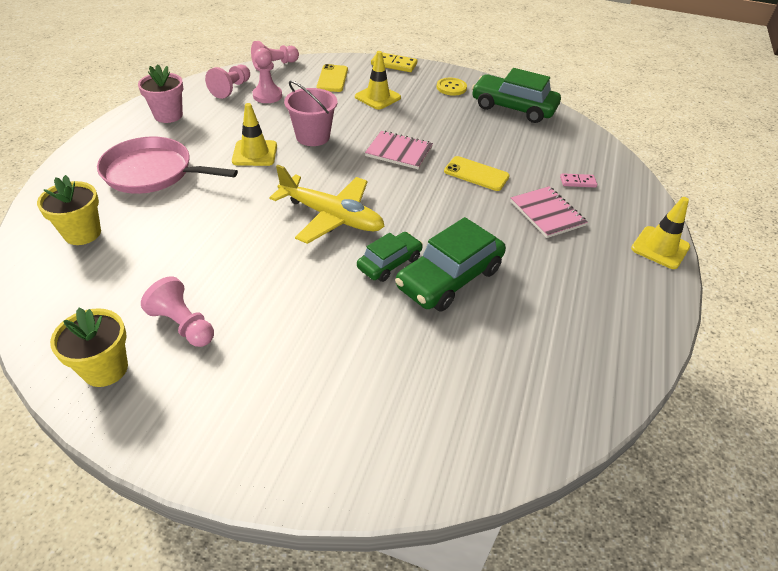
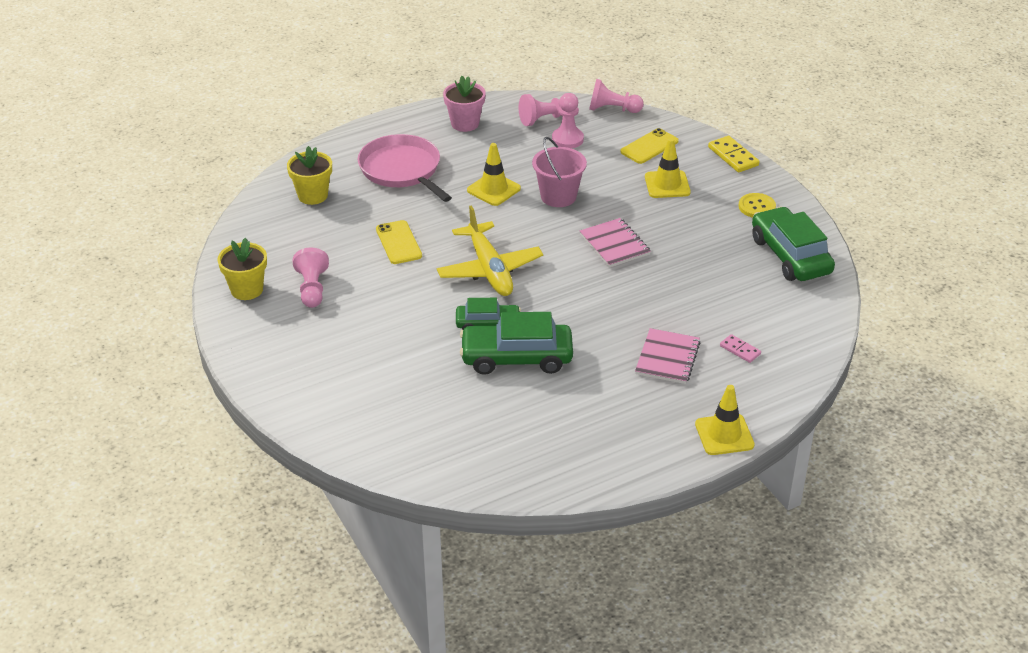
camera: 45 degrees right, 5 degrees down
yellow phone [444,156,510,191] -> yellow phone moved to [376,220,422,264]

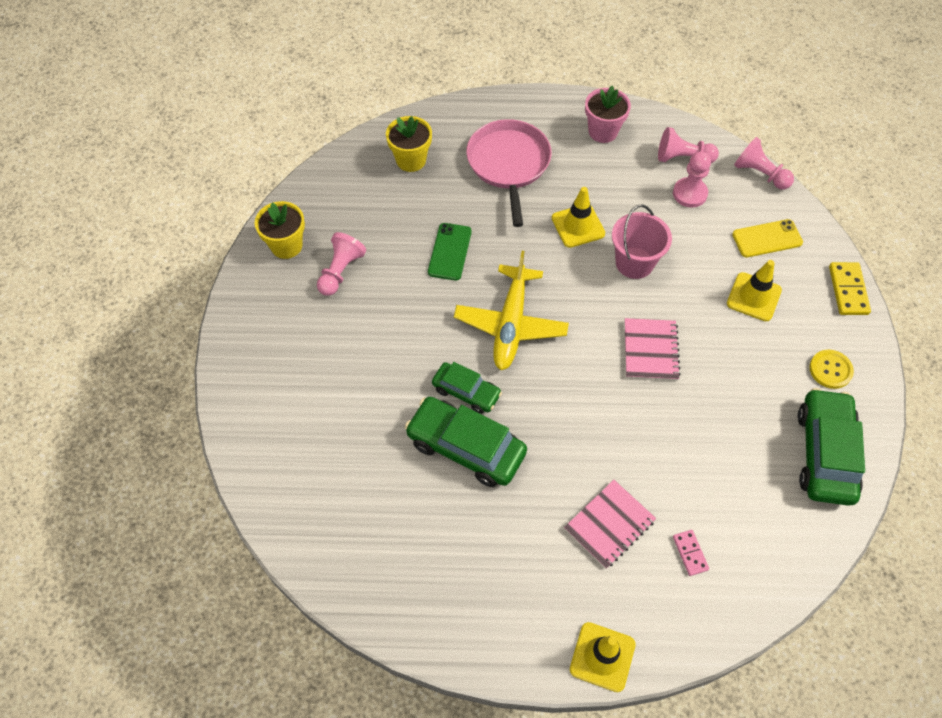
camera: 30 degrees right, 20 degrees up
yellow phone [376,220,422,264] -> green phone [428,223,472,281]

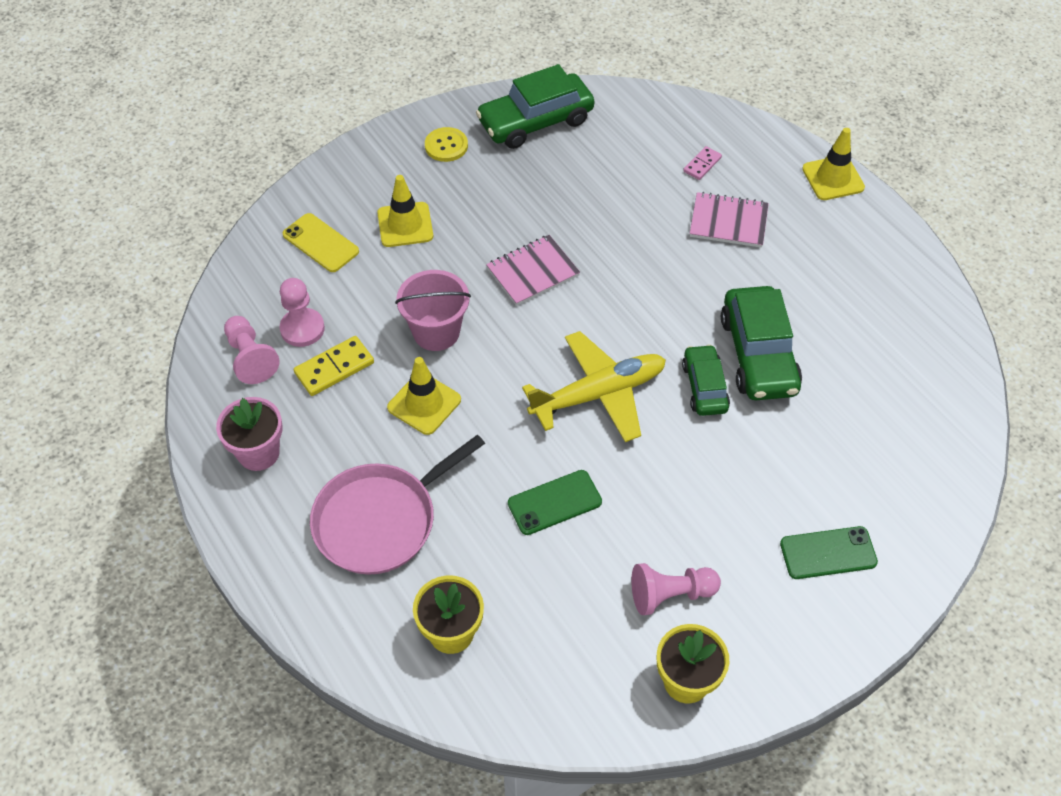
camera: 125 degrees left, 5 degrees down
pink pawn [734,137,794,189] -> none
yellow domino [829,262,871,315] -> yellow domino moved to [294,336,374,396]
none -> green phone [780,526,878,579]

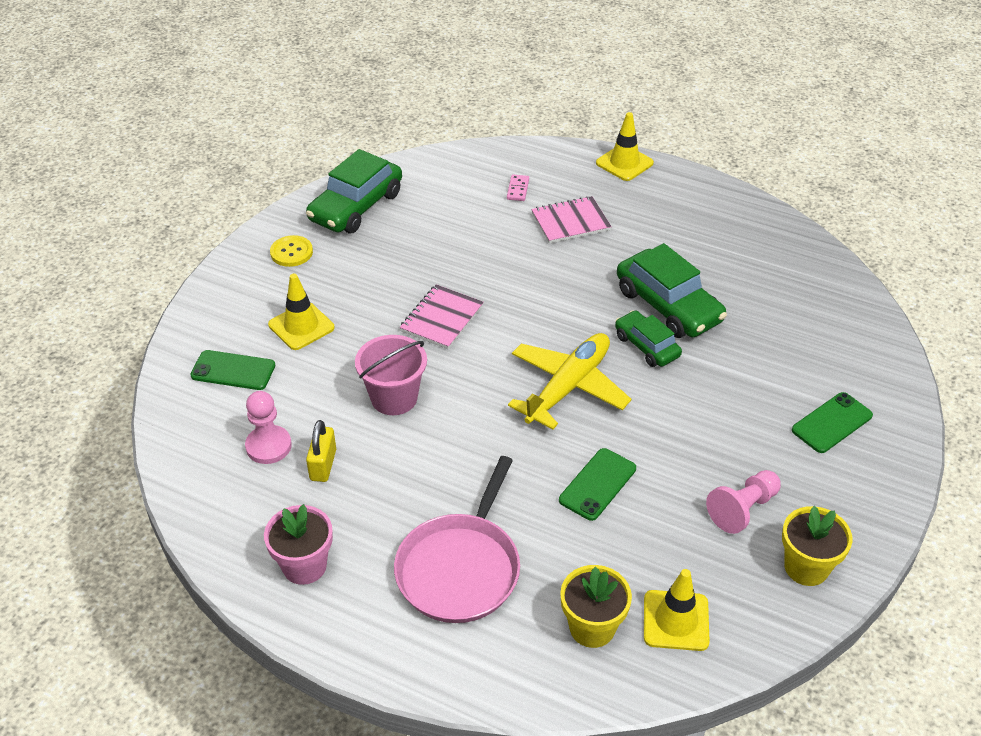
camera: 30 degrees left, 10 degrees down
pink pawn [224,316,280,384] -> none
yellow phone [283,213,359,272] -> green phone [190,350,275,390]
yellow domino [294,336,374,396] -> yellow padlock [306,420,336,482]
yellow traffic cone [387,357,461,435] -> yellow traffic cone moved to [644,569,710,651]

